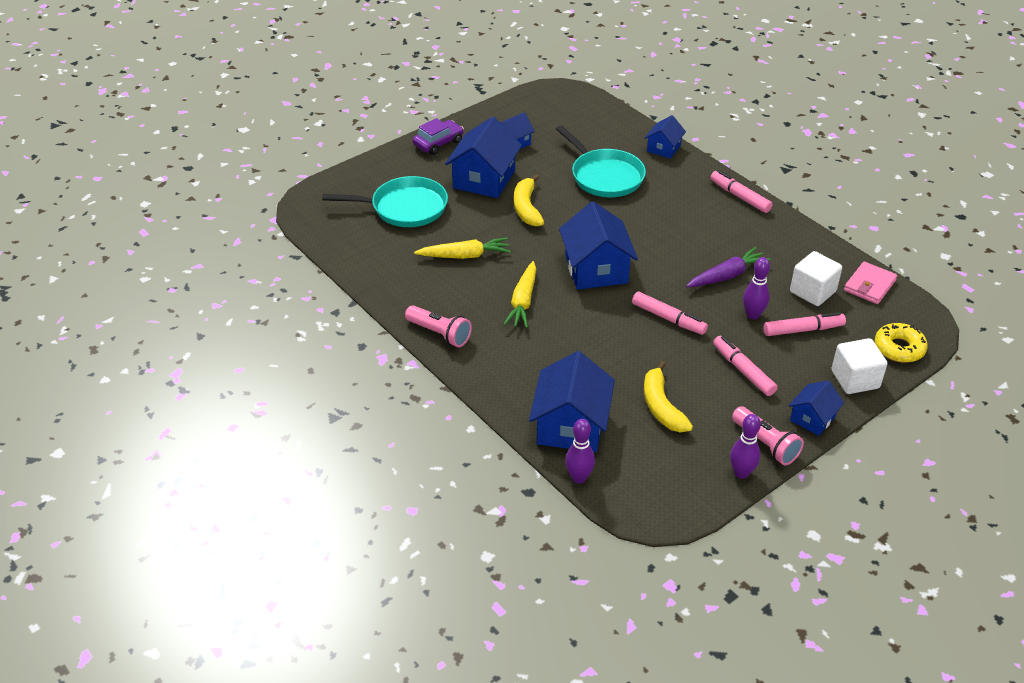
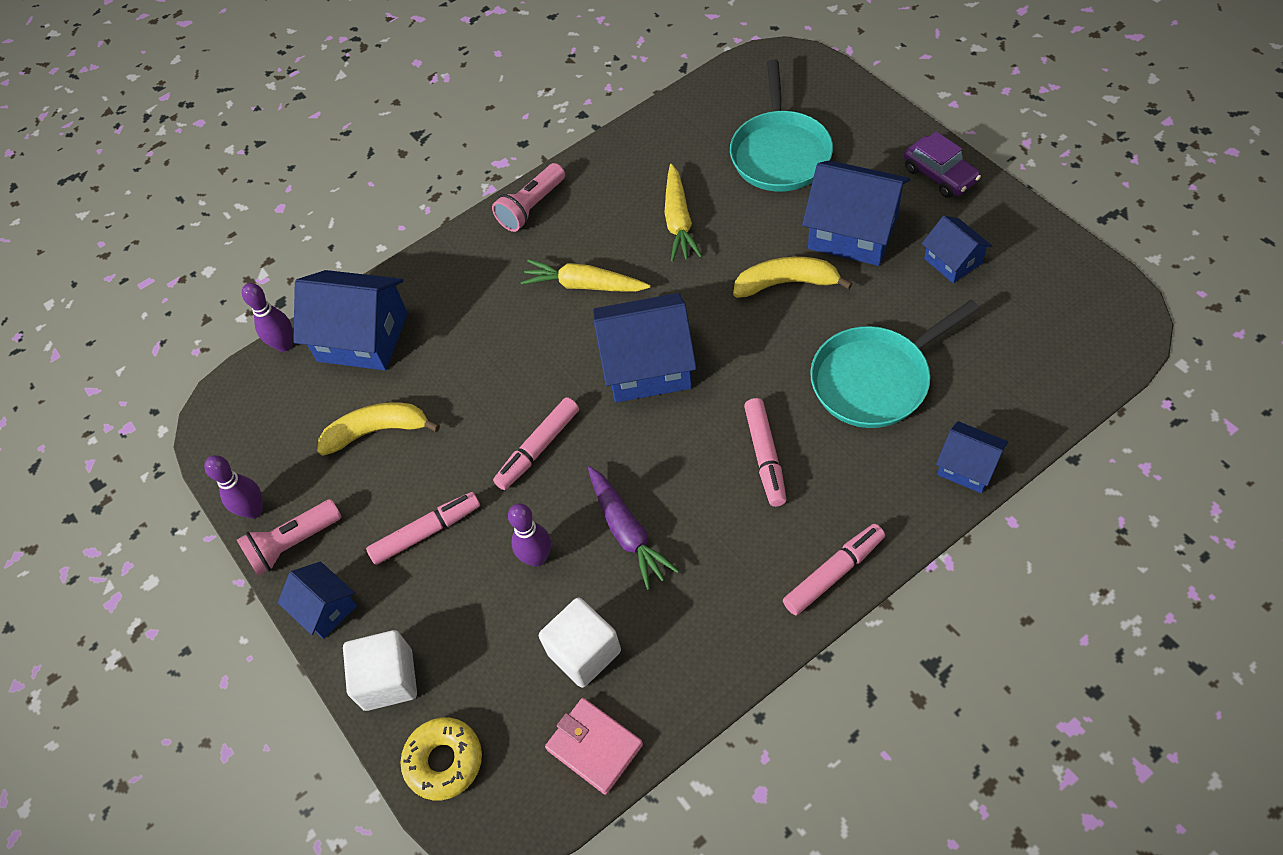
camera: 100 degrees right, 15 degrees up
pink marker [763,312,846,336] -> pink marker moved to [744,398,787,507]

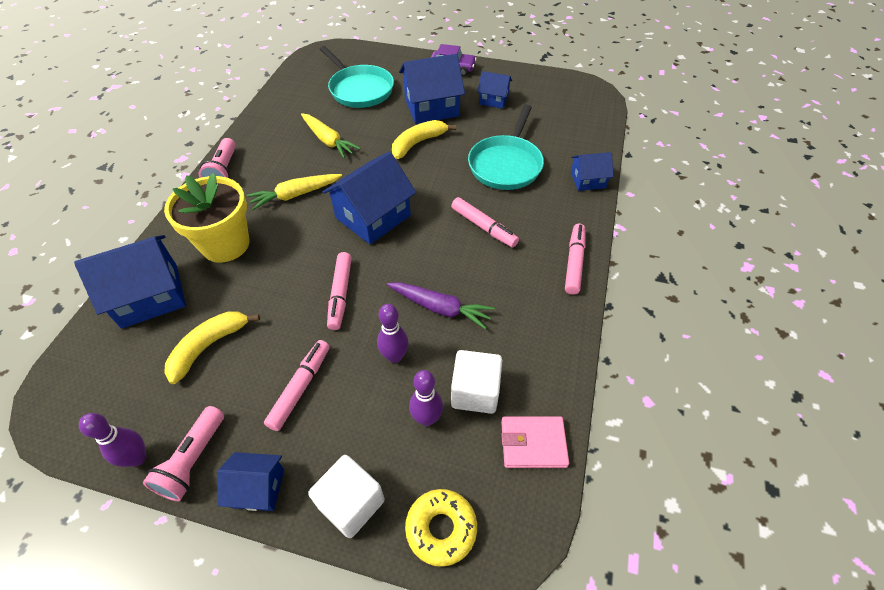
camera: 45 degrees left, 5 degrees down
purple bowling pin [242,283,293,352] -> purple bowling pin moved to [409,370,443,426]
none -> yellow flower pot [164,173,249,263]

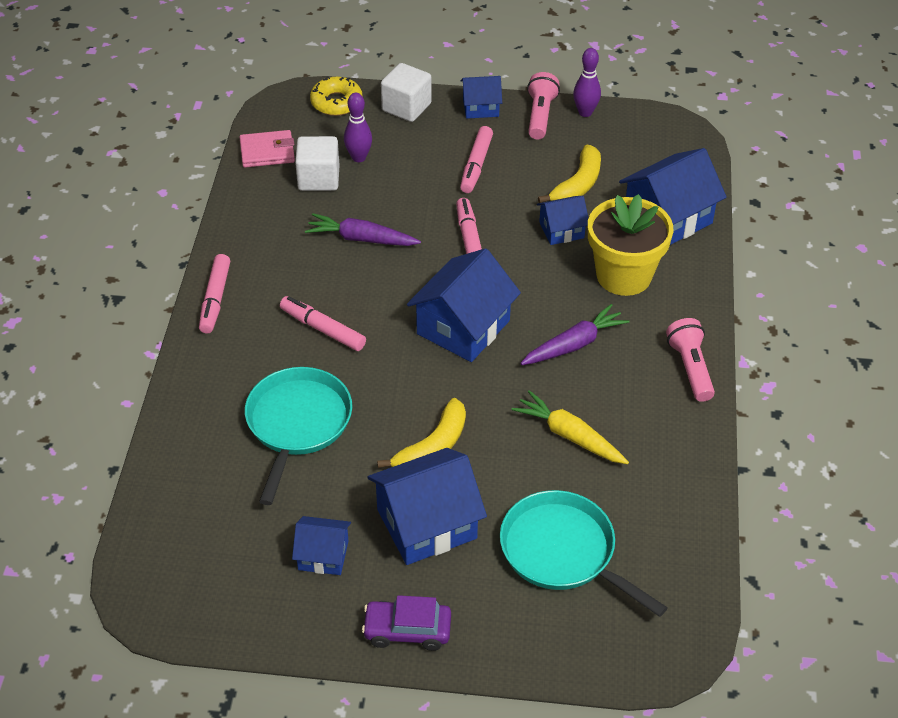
camera: 170 degrees right, 5 degrees down
yellow carrot [247,174,342,210] -> purple carrot [520,304,629,365]
purple bowling pin [377,304,409,363] -> none
blue house [571,152,613,191] -> blue house moved to [537,196,589,245]

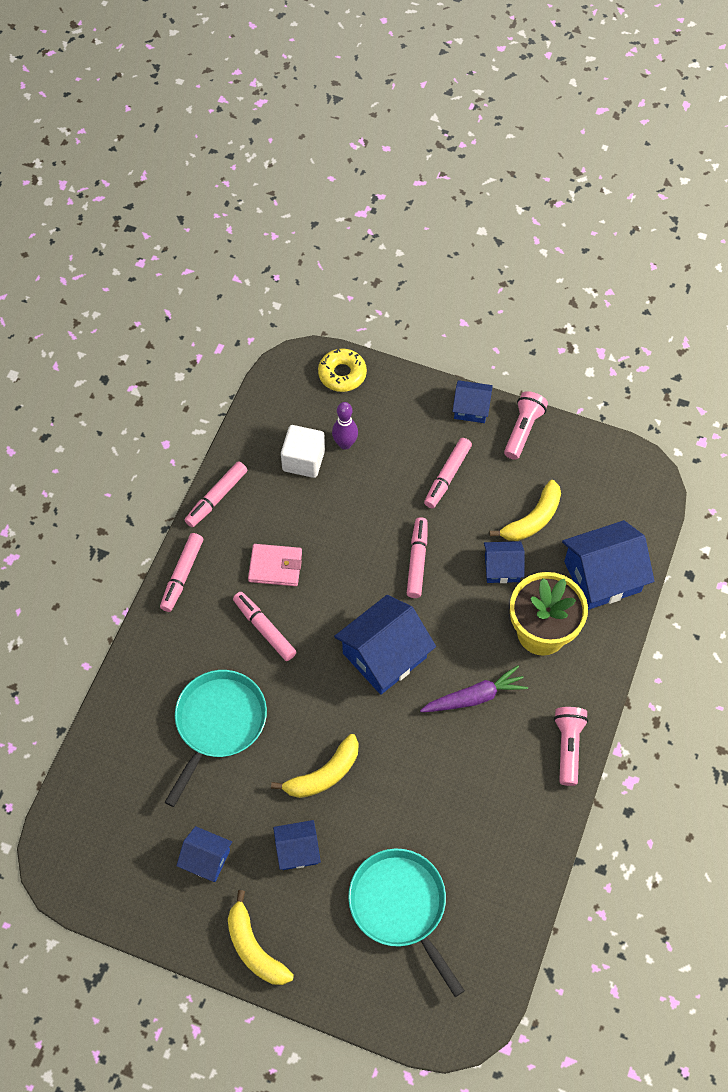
camera: 15 degrees right, 15 degrees up
pink wallet [240,130,295,168] -> pink wallet moved to [248,544,302,586]
purple carrot [305,213,421,246] -> none
purple car [362,595,451,651] -> yellow banana [228,890,294,985]
blue house [367,448,487,565] -> blue house [273,820,321,870], size x0.55
white cube [381,63,432,122] -> none
yellow carrot [512,390,629,464] -> none
purple bowling pin [573,48,601,117] -> none
none -> pink marker [185,461,247,527]

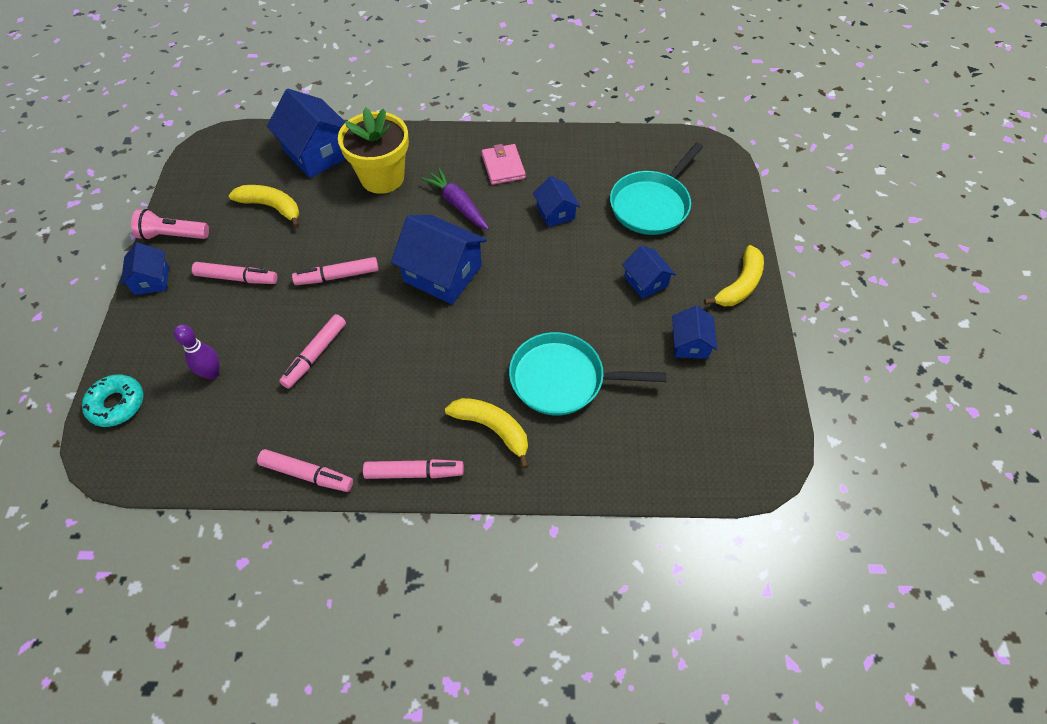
camera: 110 degrees left, 5 degrees down
pink marker [233,592,297,661] -> pink marker moved to [279,314,346,389]
pink wallet [248,544,302,586] -> pink wallet moved to [482,144,526,185]
yellow banana [271,734,359,798] -> yellow banana moved to [445,398,529,469]
white cube [281,425,325,478] -> none
yellow donut [318,348,367,392] -> turquoise donut [82,374,143,427]
blue house [484,541,525,583] -> blue house moved to [533,176,580,227]
pink flashlight [554,707,588,786] -> none

